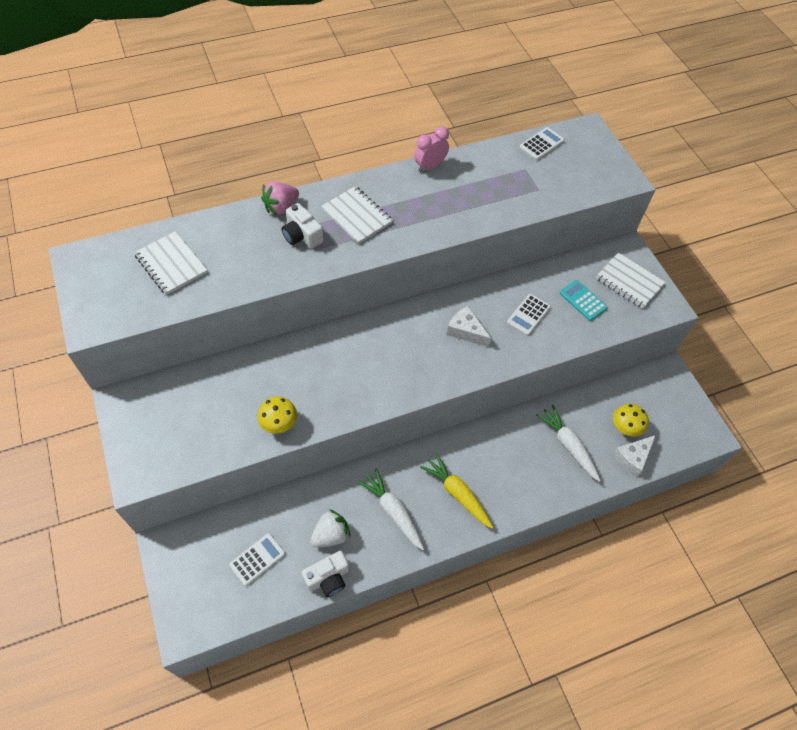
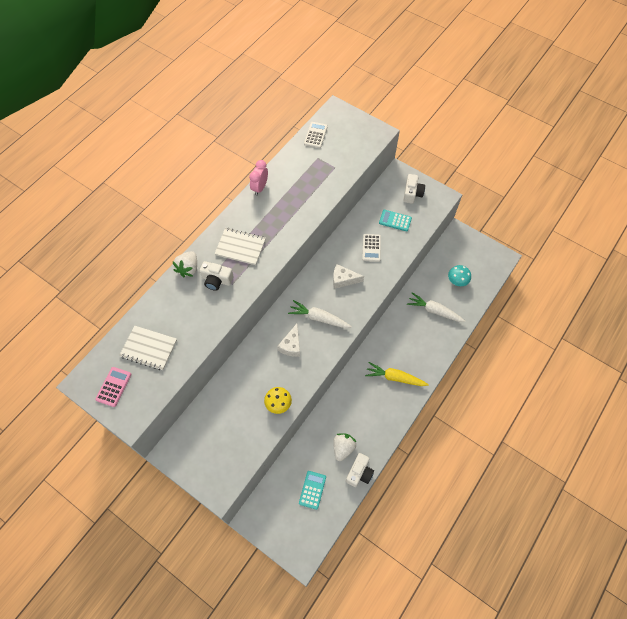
camera: 30 degrees left, 5 degrees up
white calculator [229,533,285,586] -> turquoise calculator [299,471,326,510]
pink strawberry [261,181,299,215] -> white strawberry [172,251,197,277]
white carrot [358,468,424,550] -> white carrot moved to [288,300,352,328]
white notebook [596,253,666,309] -> white camera [403,174,425,204]
yellow mushroom [613,404,649,437] -> turquoise mushroom [448,265,471,286]
white cheese [613,435,656,477] -> white cheese moved to [277,324,300,357]
none -> pink calculator [95,367,131,407]

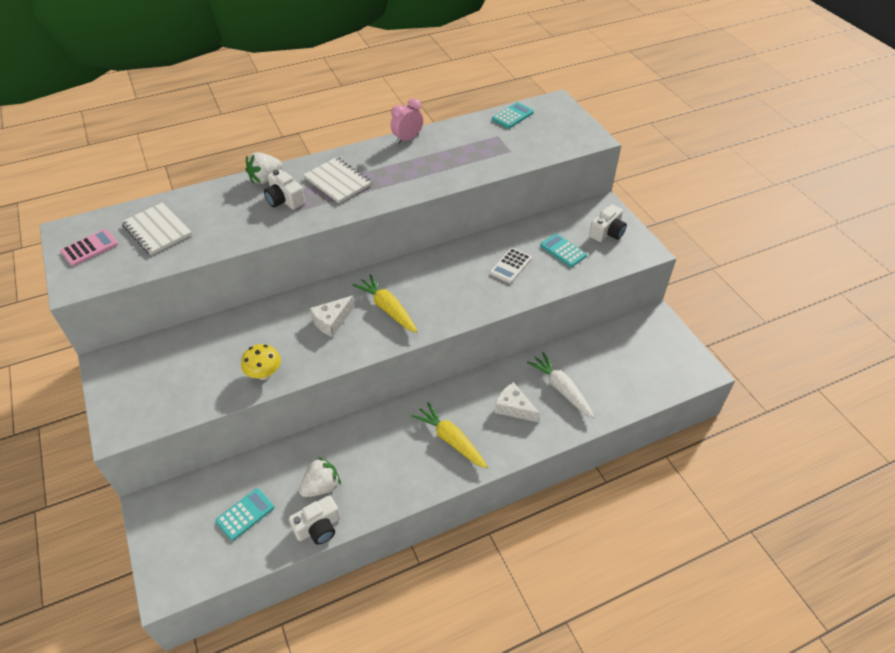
camera: 30 degrees right, 15 degrees down
white carrot [288,300,352,328] -> yellow carrot [353,274,418,333]
white calculator [304,122,328,148] -> turquoise calculator [492,102,534,129]
white cheese [333,264,364,289] -> white cheese moved to [495,382,540,422]
turquoise mushroom [448,265,471,286] -> none

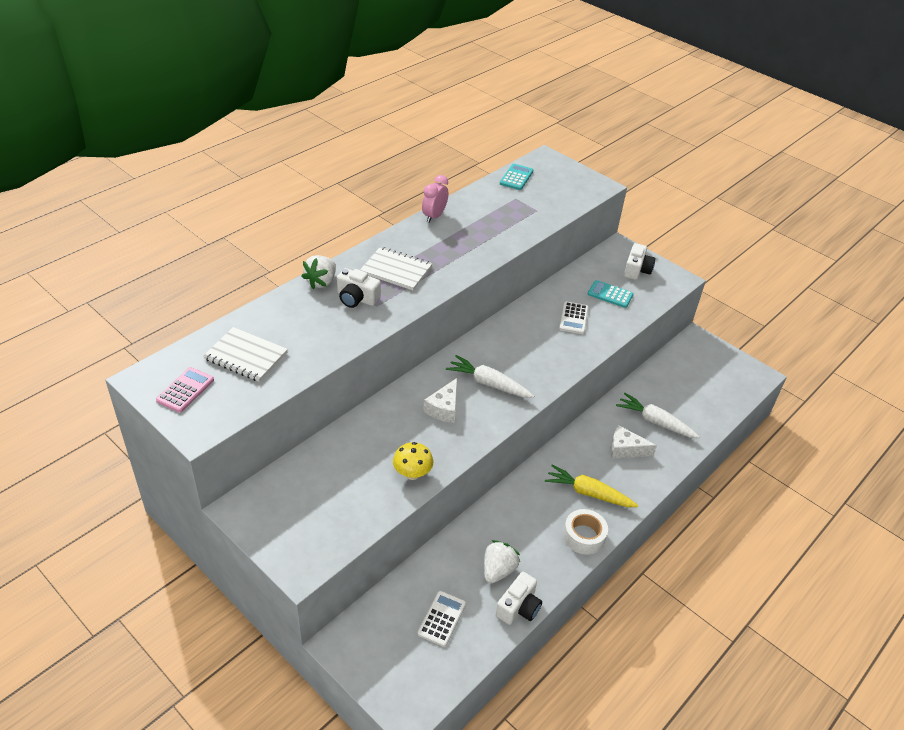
camera: 25 degrees left, 5 degrees down
turquoise calculator [216,488,274,541] -> white calculator [418,591,466,647]
yellow carrot [353,274,418,333] -> white carrot [446,355,534,398]
none -> white tape [563,509,608,555]

